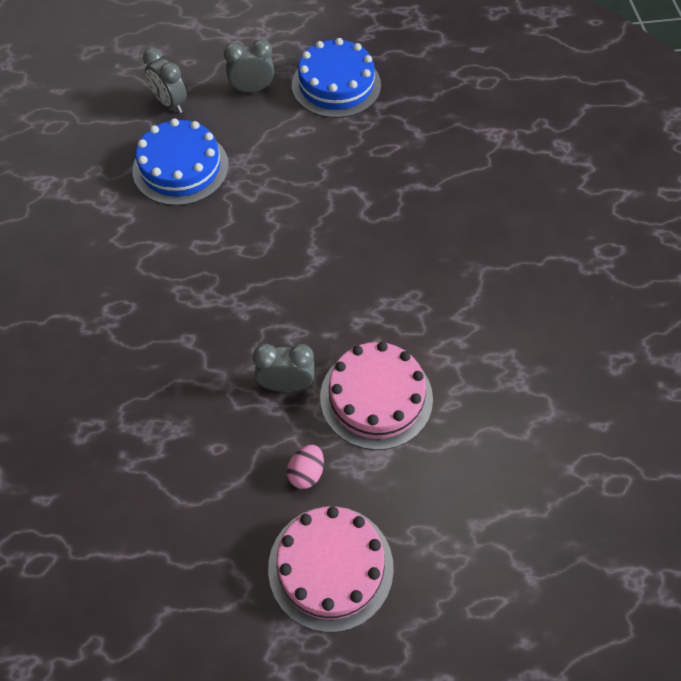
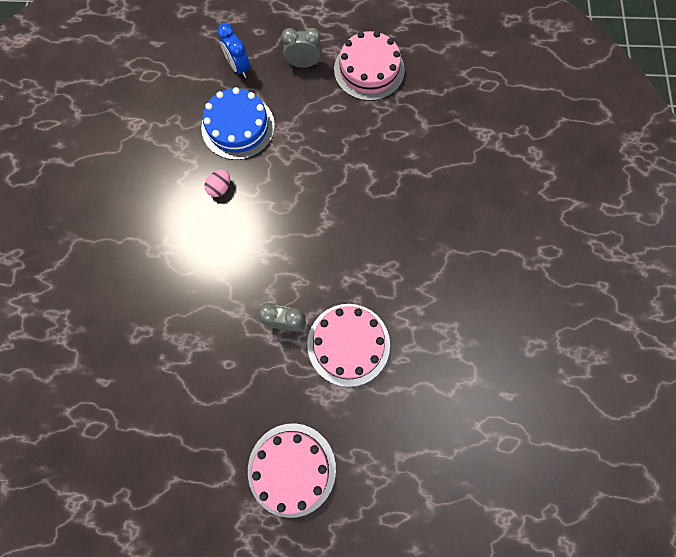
camera: 10 degrees right, 15 degrees up
grey clock [143,48,187,113] -> blue clock [217,23,250,78]
pink egg [287,445,324,489] -> pink egg moved to [204,170,230,197]
blue cake [292,38,381,118] -> pink cake [334,31,405,101]

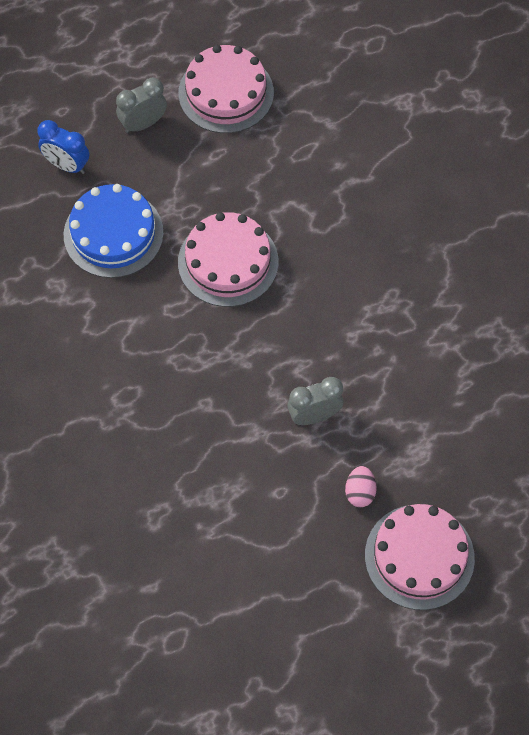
camera: 30 degrees left, 10 degrees down
pink egg [204,170,230,197] -> pink egg moved to [345,466,377,507]
pink cake [307,304,390,387] -> pink cake moved to [178,212,278,307]

